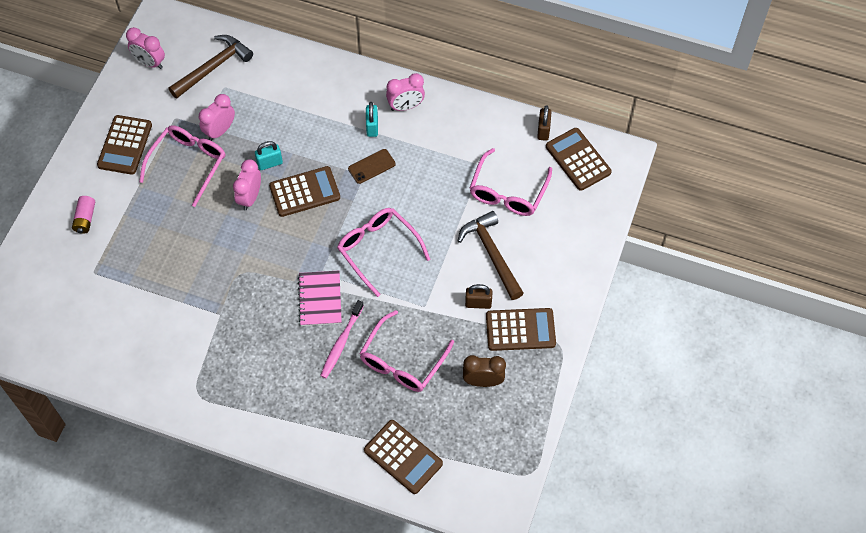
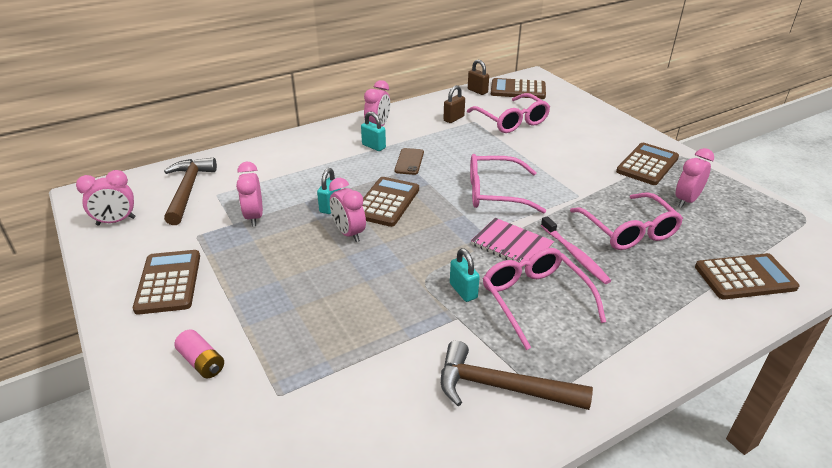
camera: 50 degrees left, 25 degrees down
brown calculator [97,115,152,175] -> brown calculator turned 150 degrees counterclockwise [133,250,200,315]
pink glasses [139,125,225,207] -> pink glasses moved to [483,248,606,350]
brown hammer [458,211,524,300] -> brown hammer moved to [441,340,593,410]
brown clock [463,355,506,387] -> pink clock [675,148,714,208]
brown padlock [465,284,492,309] -> brown padlock moved to [444,85,465,123]
none -> turquoise padlock [450,248,480,302]

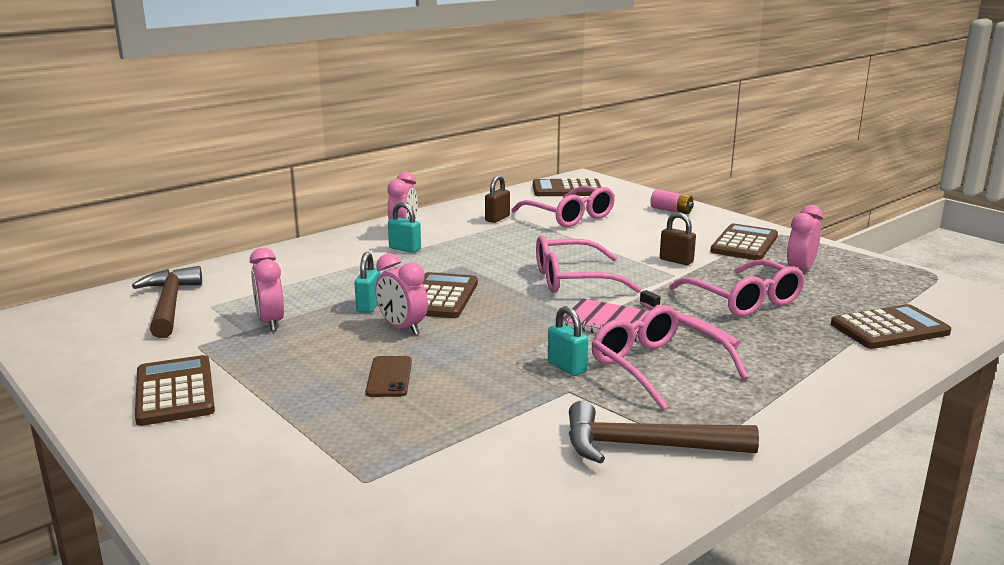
camera: 10 degrees left, 15 degrees down
pink clock [76,170,135,225] -> none
pink battery [174,329,224,378] -> pink battery moved to [650,189,694,214]
brown phone [394,148,424,175] -> brown phone moved to [366,356,412,397]
brown padlock [468,60,489,95] -> brown padlock moved to [660,212,696,265]

